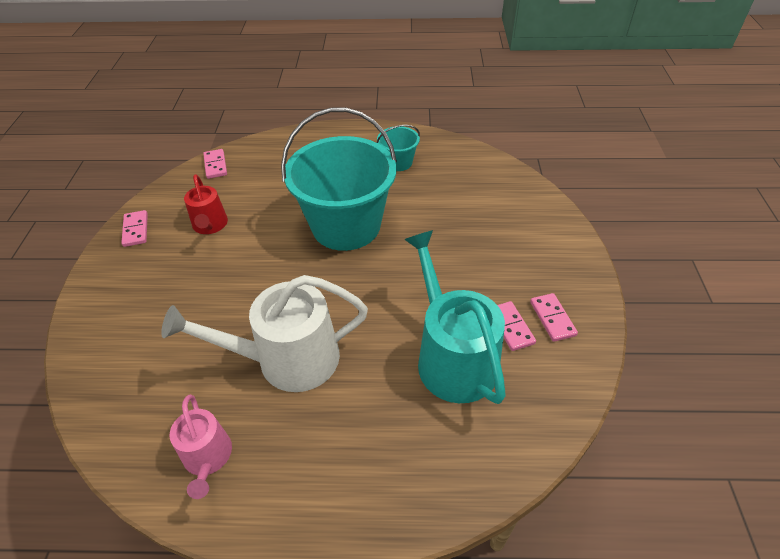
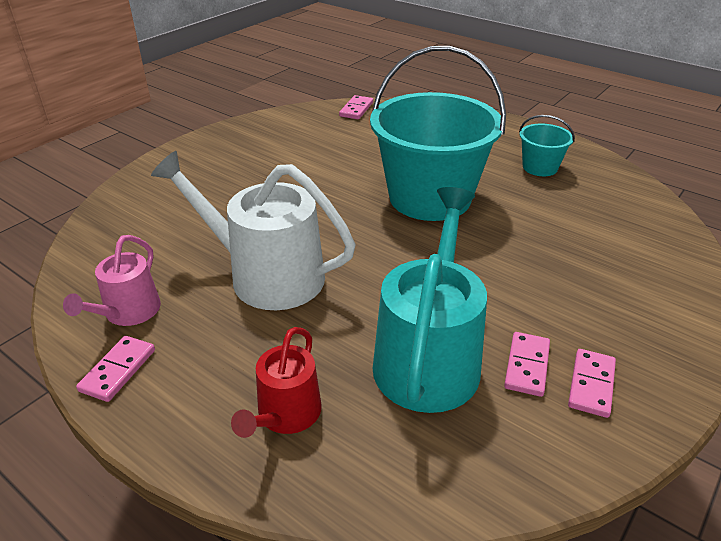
camera: 35 degrees right, 10 degrees down
pink domino [121,210,148,247] -> pink domino moved to [76,336,155,402]
red watering can [184,174,228,234] -> red watering can moved to [231,327,322,438]

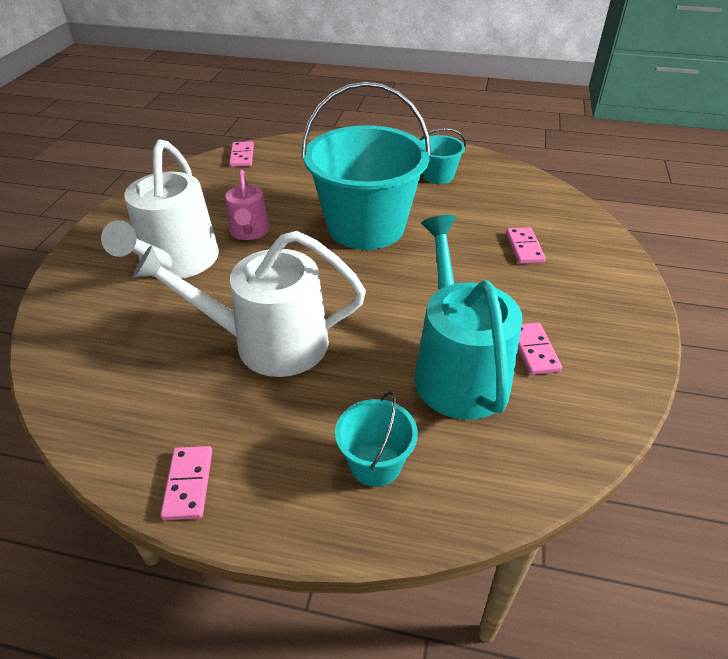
camera: 25 degrees left, 5 degrees up
pink watering can [63,235,161,326] -> pink watering can moved to [225,170,270,240]
red watering can [231,327,322,438] -> turquoise bucket [335,391,418,487]
pink domino [568,349,616,418] -> pink domino moved to [506,227,546,264]
none -> white watering can [101,139,219,279]

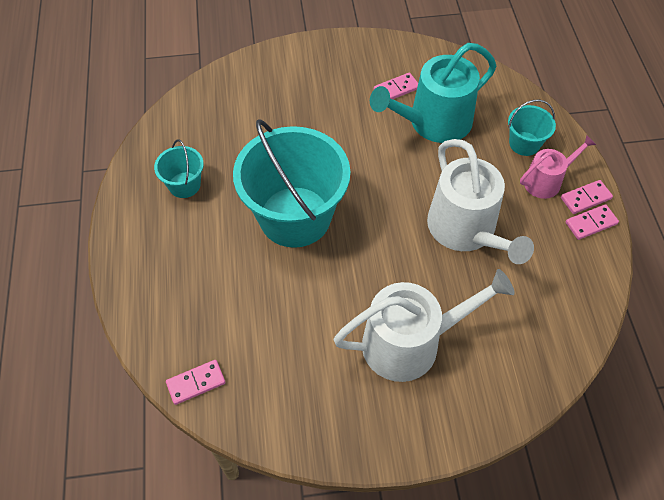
camera: 110 degrees left, 15 degrees up
pink watering can [225,170,270,240] -> pink watering can moved to [520,135,596,199]
pink domino [506,227,546,264] -> pink domino moved to [561,180,613,214]

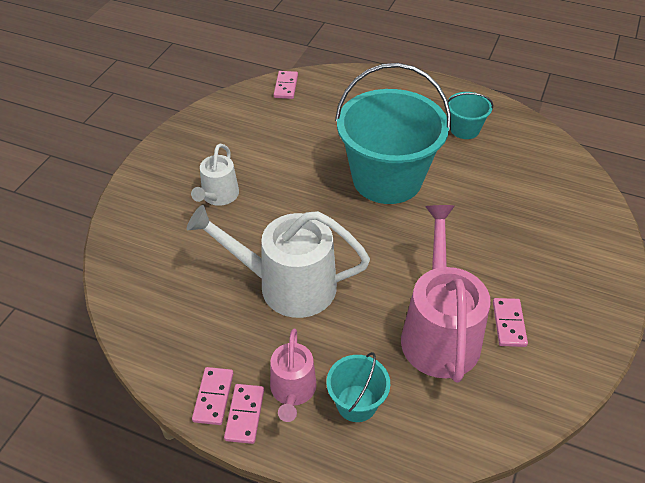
camera: 120 degrees right, 10 degrees down
white watering can [333,269,515,382] -> white watering can [191,144,239,206], size x0.55
turquoise watering can [370,43,496,143] -> pink watering can [401,205,491,382]

